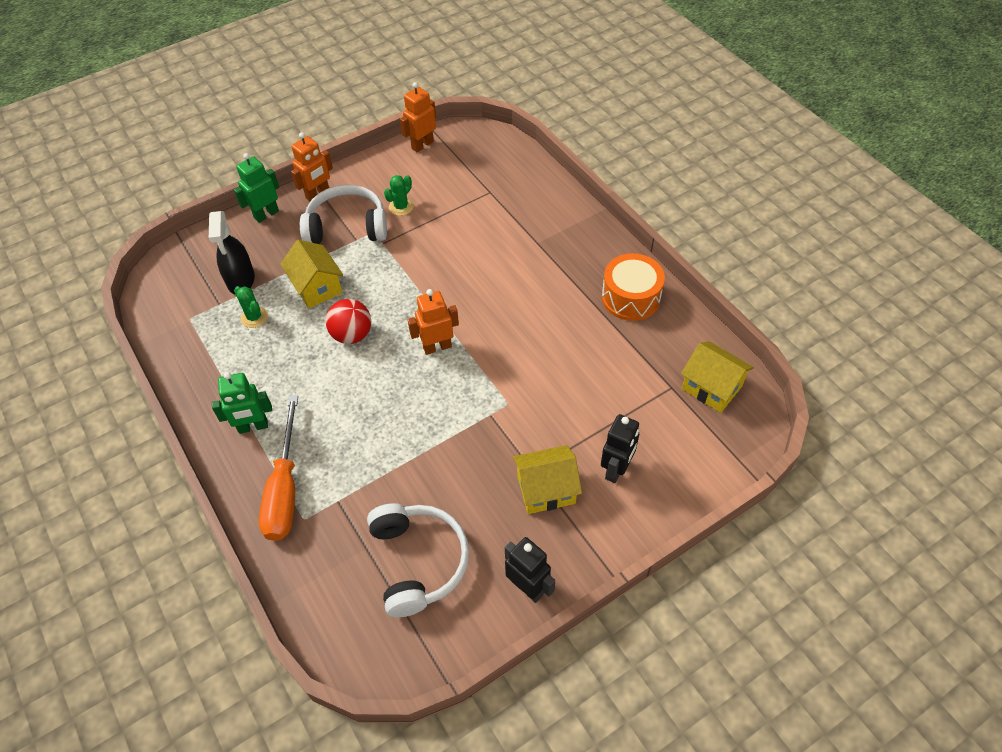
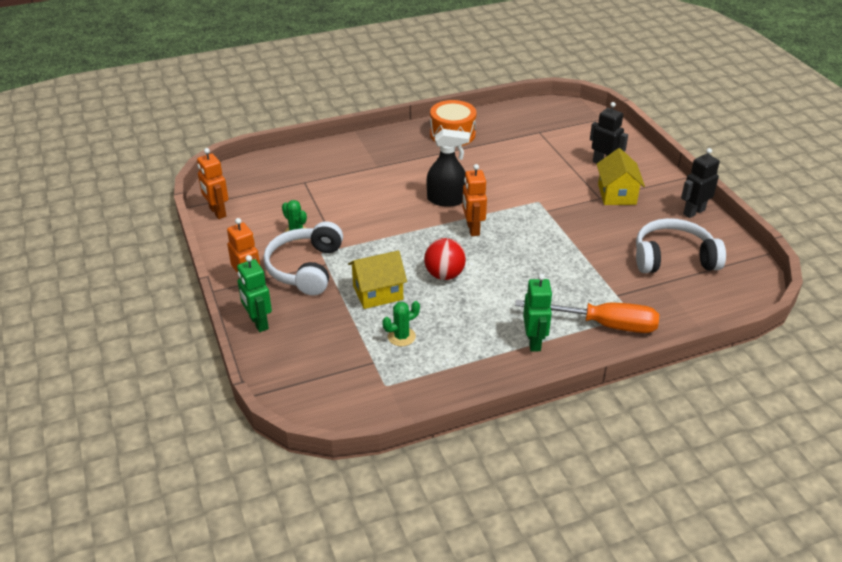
camera: 80 degrees left, 15 degrees down
black spray bottle [209,211,255,295] -> black spray bottle moved to [427,129,470,207]
yellow house [681,341,754,413] -> none

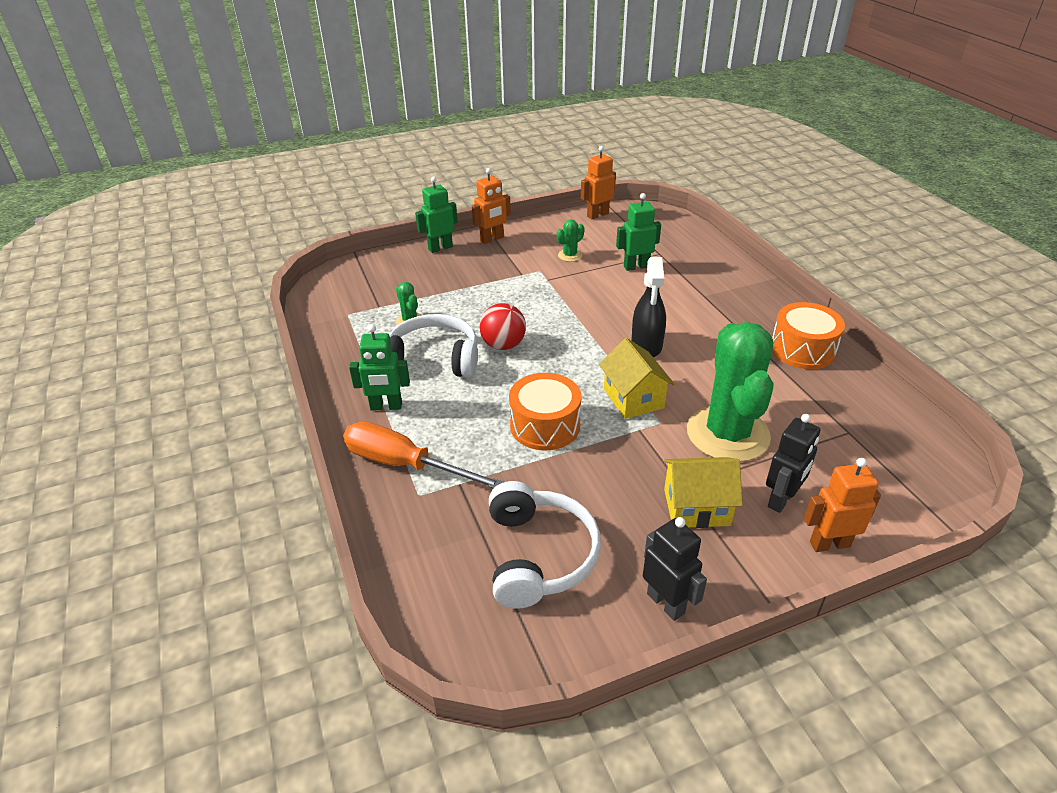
camera: 90 degrees right, 0 degrees up
white headphones [263,221,343,295] -> white headphones moved to [389,314,478,378]
yellow house [348,251,407,309] -> yellow house moved to [599,338,674,419]
orange robot [462,164,487,236] -> orange robot moved to [804,458,881,552]
orange screwdriver [515,300,659,333] -> orange screwdriver turned 105 degrees clockwise [343,422,504,489]
none -> orange drum [509,373,581,450]
none -> green robot [616,193,661,271]
none -> green cactus [687,322,774,462]

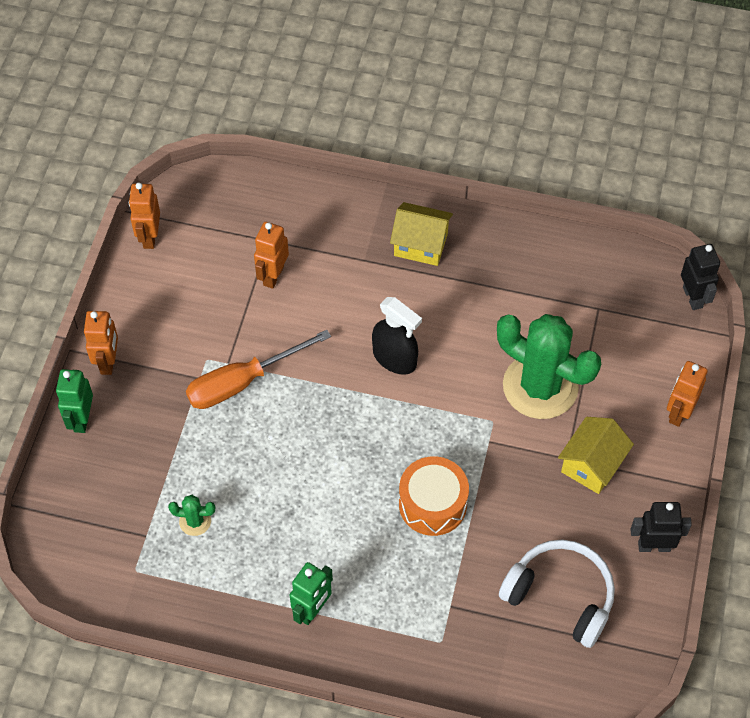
camera: 55 degrees left, 20 degrees up
orange screwdriver [343,422,504,489] -> orange screwdriver moved to [186,330,331,409]
white headphones [389,314,478,378] -> none
red ball [480,303,526,350] -> none
green cactus [557,219,584,262] -> none
yellow house [599,338,674,419] -> yellow house moved to [390,202,453,266]
green robot [616,193,661,271] -> orange robot [254,222,289,289]
black robot [766,414,820,513] -> black robot moved to [681,244,720,310]
orange drum [772,302,845,369] -> none

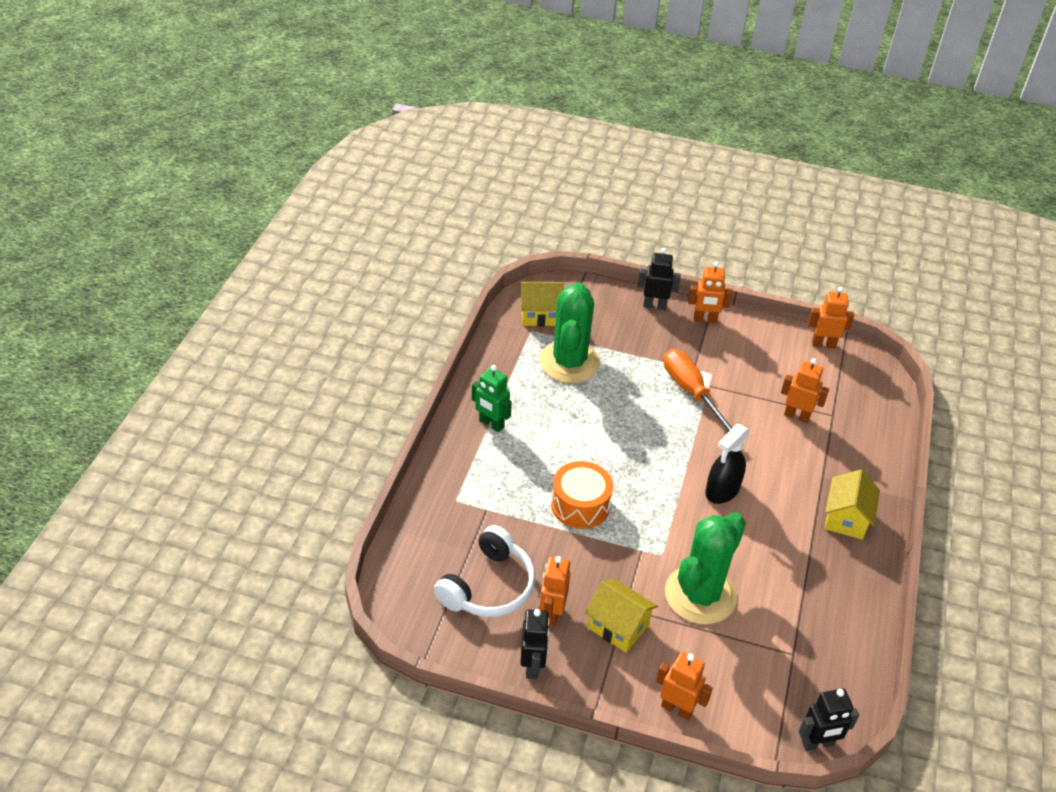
camera: 90 degrees right, 15 degrees down
green robot [56,369,93,433] -> black robot [638,248,681,310]
green cactus [168,495,215,536] -> green cactus [539,282,600,383], size x2.47
none -> yellow house [520,282,564,326]
none -> orange robot [540,556,570,626]

